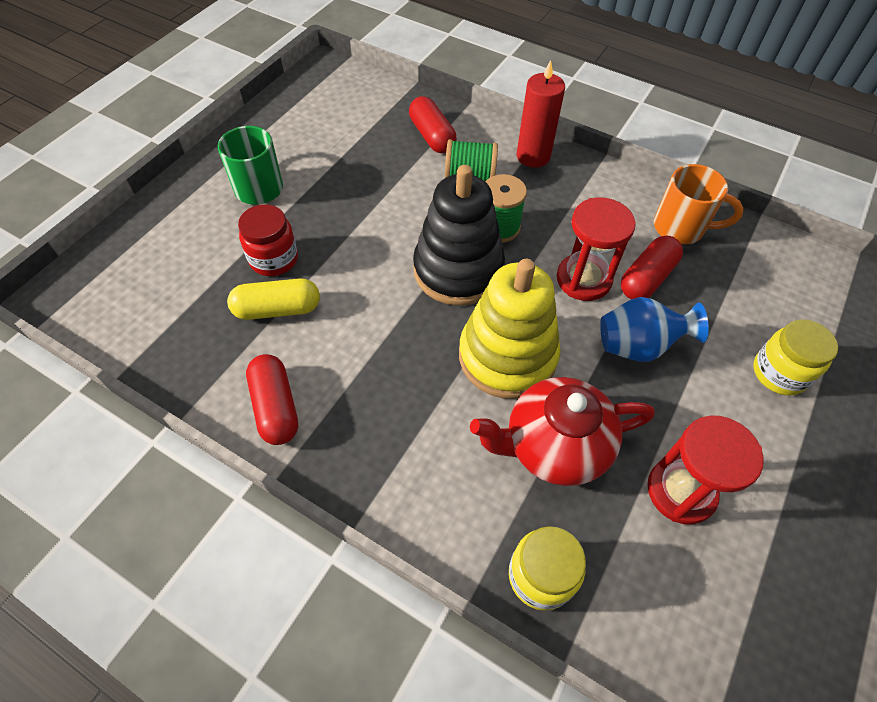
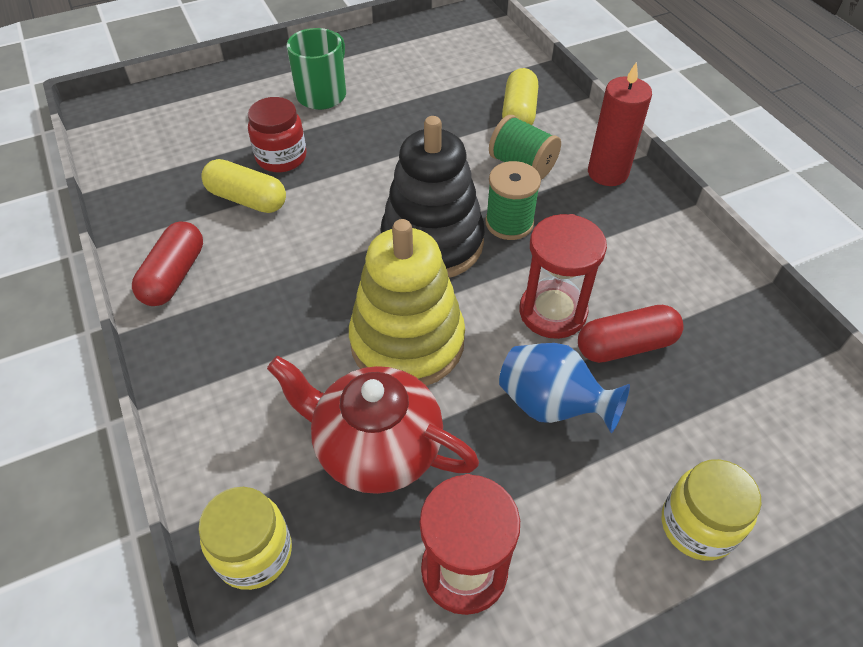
camera: 35 degrees right, 5 degrees down
red capsule [409,96,456,153] -> yellow capsule [502,68,538,125]
orange mug [654,164,744,244] -> none

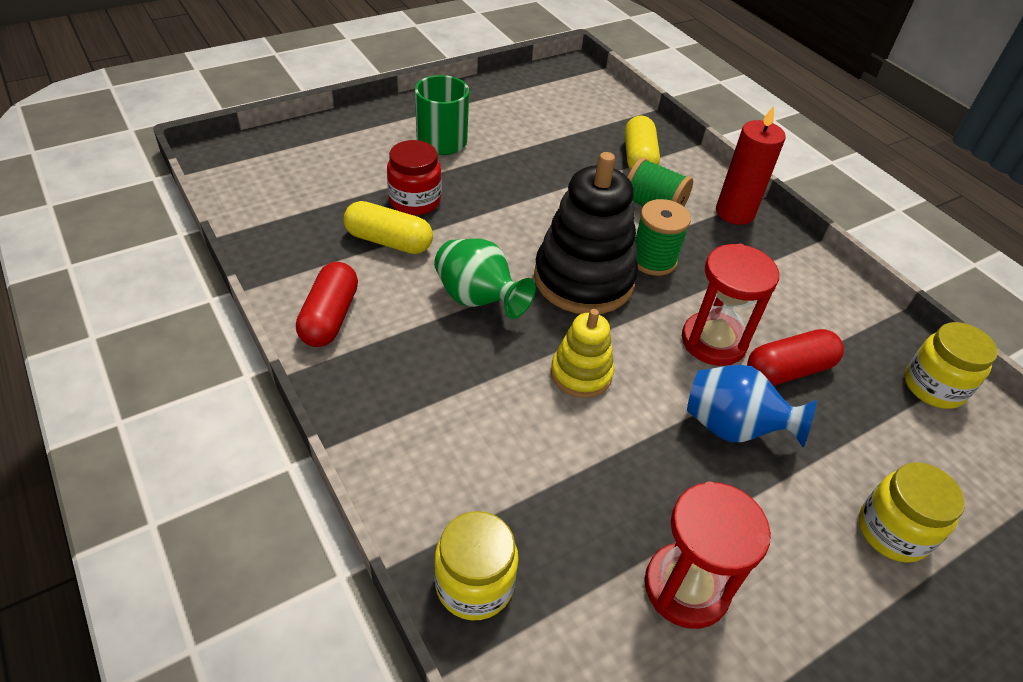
camera: 10 degrees left, 5 degrees down
red teapot [267,356,479,494] -> none
yellow stacking toy [349,219,465,386] -> yellow stacking toy [551,309,614,398], size x0.55
none -> green vase [434,239,536,319]
none -> yellow jar [905,322,998,409]

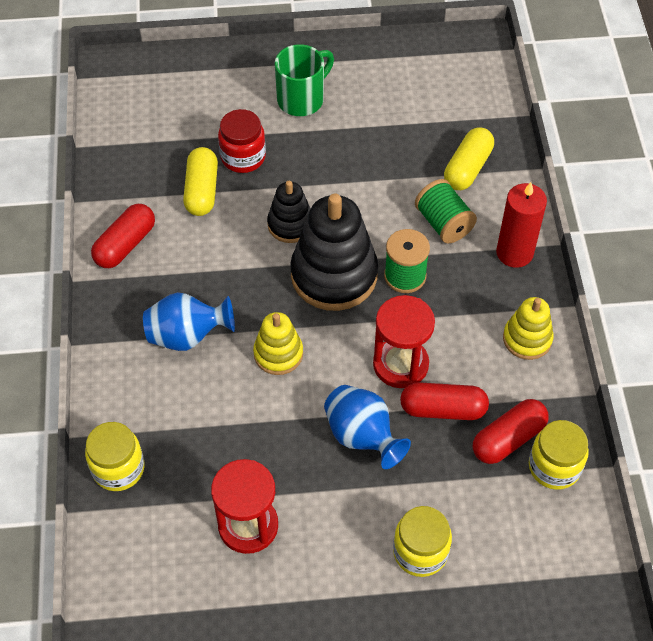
camera: 30 degrees right, 10 degrees up
yellow capsule [344,201,433,254] -> yellow capsule turned 45 degrees clockwise [183,147,218,216]
green vase [434,239,536,319] -> none
none -> blue vase [143,292,235,351]
none -> black stacking toy [267,181,310,243]
none -> red capsule [473,399,549,464]
none -> yellow stacking toy [503,297,554,360]

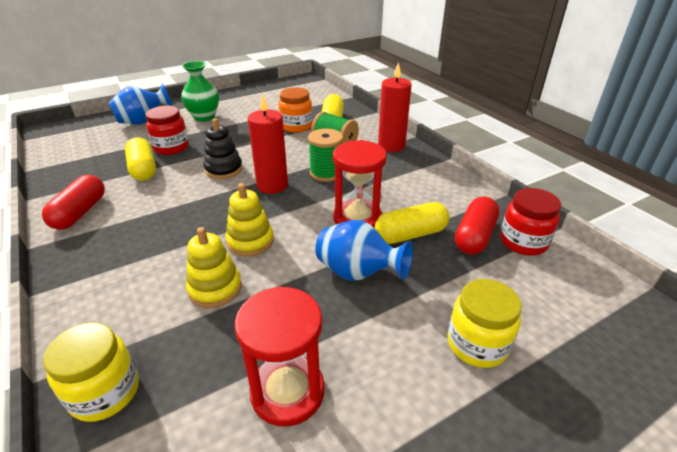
camera: 25 degrees left, 20 degrees down
blue vase [143,292,235,351] -> blue vase moved to [108,84,172,125]
green mug [275,44,334,116] -> green vase [181,61,219,122]
black stacking toy [290,193,378,311] -> red candle [248,93,288,194]
red capsule [400,382,489,420] -> yellow capsule [375,202,449,244]
yellow stacking toy [503,297,554,360] -> yellow stacking toy moved to [186,227,242,308]
yellow jar [529,420,589,490] -> red jar [500,188,561,256]
none -> orange jar [278,87,313,133]

